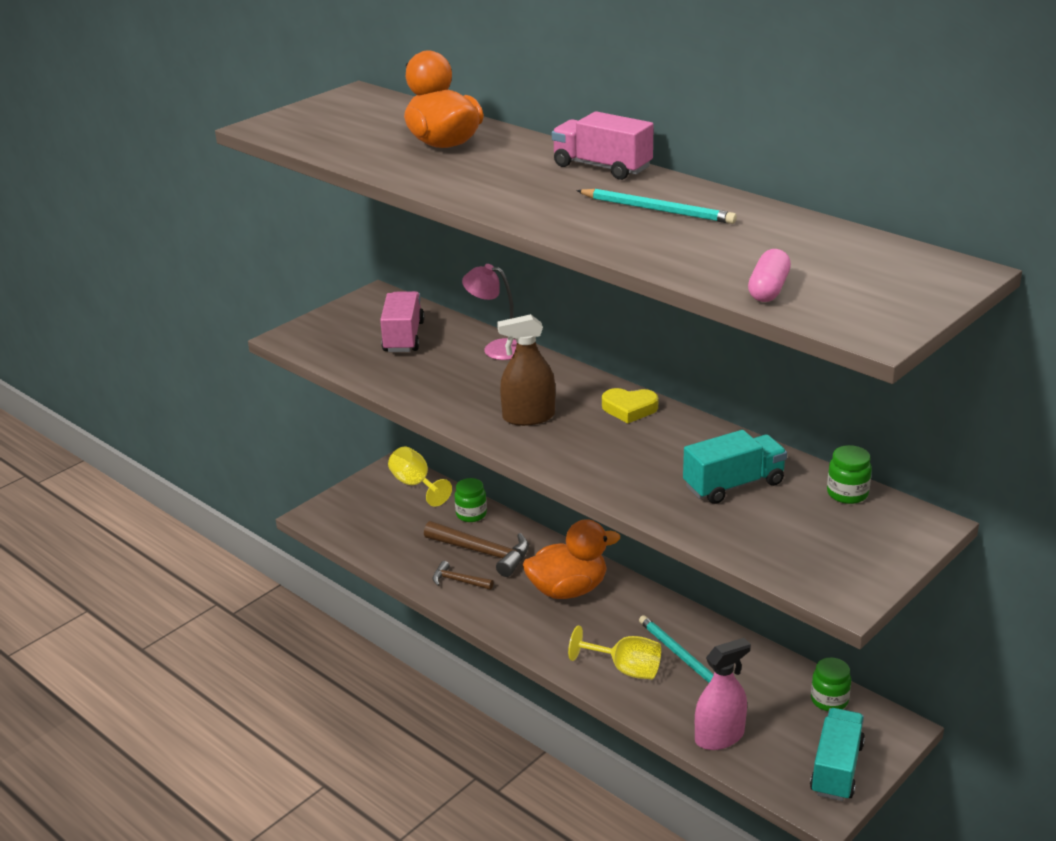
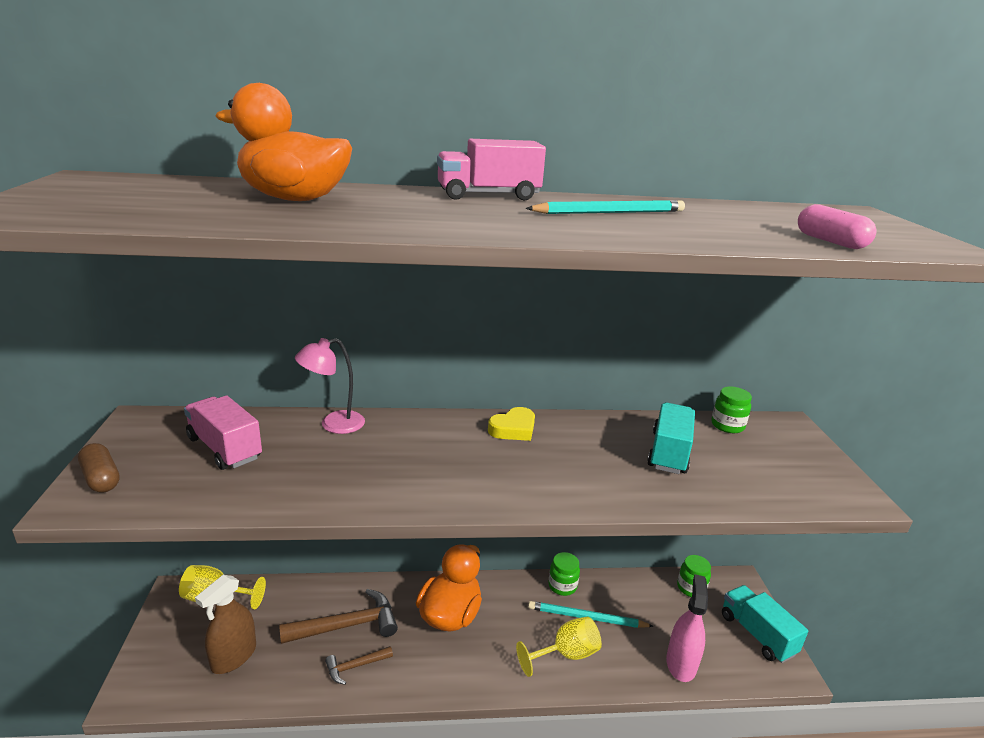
camera: 50 degrees left, 5 degrees down
green jar [454,478,487,522] -> green jar moved to [548,552,580,596]
brown spray bottle [497,314,555,426] -> brown spray bottle moved to [195,575,256,674]
none -> brown capsule [78,443,120,493]

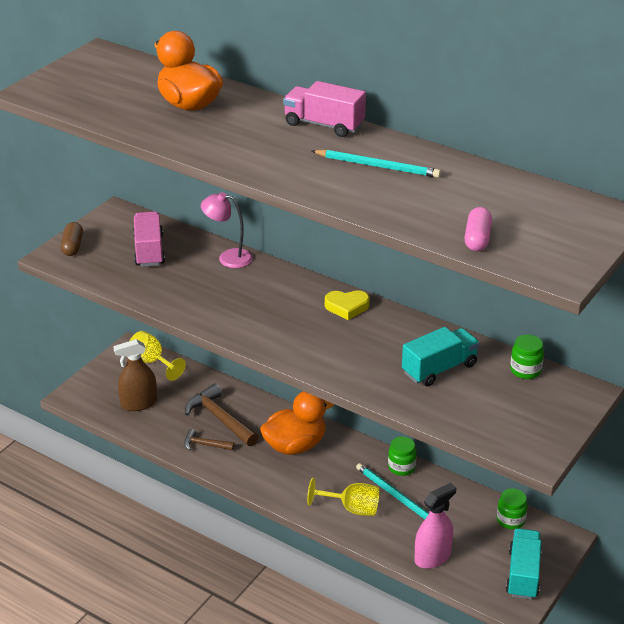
camera: 40 degrees right, 10 degrees up
brown hammer [279,589,398,644] -> brown hammer turned 150 degrees counterclockwise [185,384,259,446]

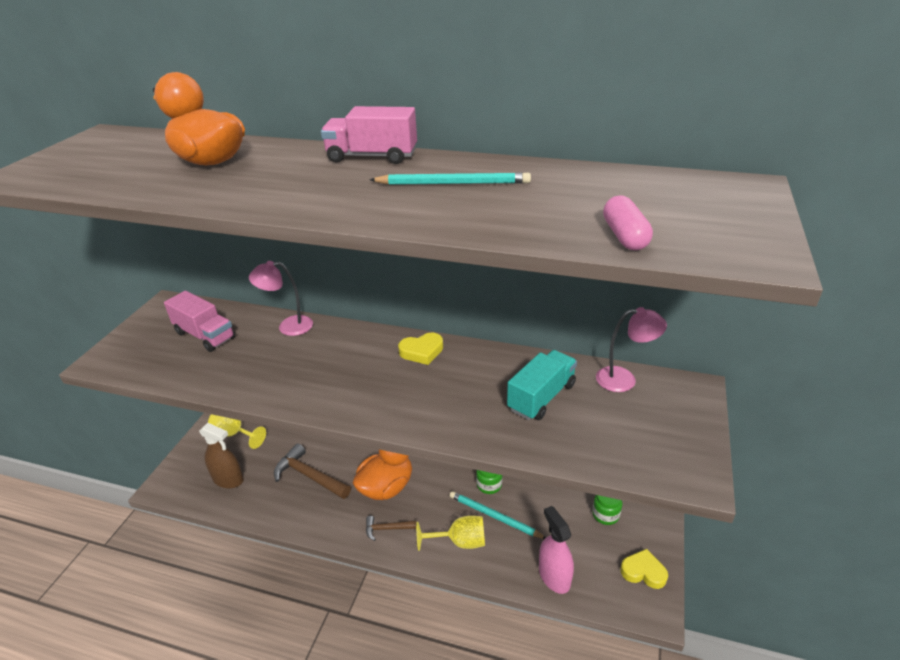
camera: 15 degrees left, 0 degrees up
brown capsule [61,222,83,256] -> none
brown spray bottle [113,339,157,411] -> brown spray bottle turned 120 degrees counterclockwise [199,423,244,488]
pink truck [133,211,165,267] -> pink truck turned 150 degrees clockwise [164,291,235,352]
brown hammer [184,429,235,451] -> brown hammer moved to [366,516,416,541]
pink spray bottle [414,483,456,568] -> pink spray bottle turned 60 degrees counterclockwise [539,506,574,594]
turquoise truck [506,528,542,599] -> yellow heart [620,549,668,589]
green jar [510,335,544,379] -> pink lamp [596,307,667,392]

